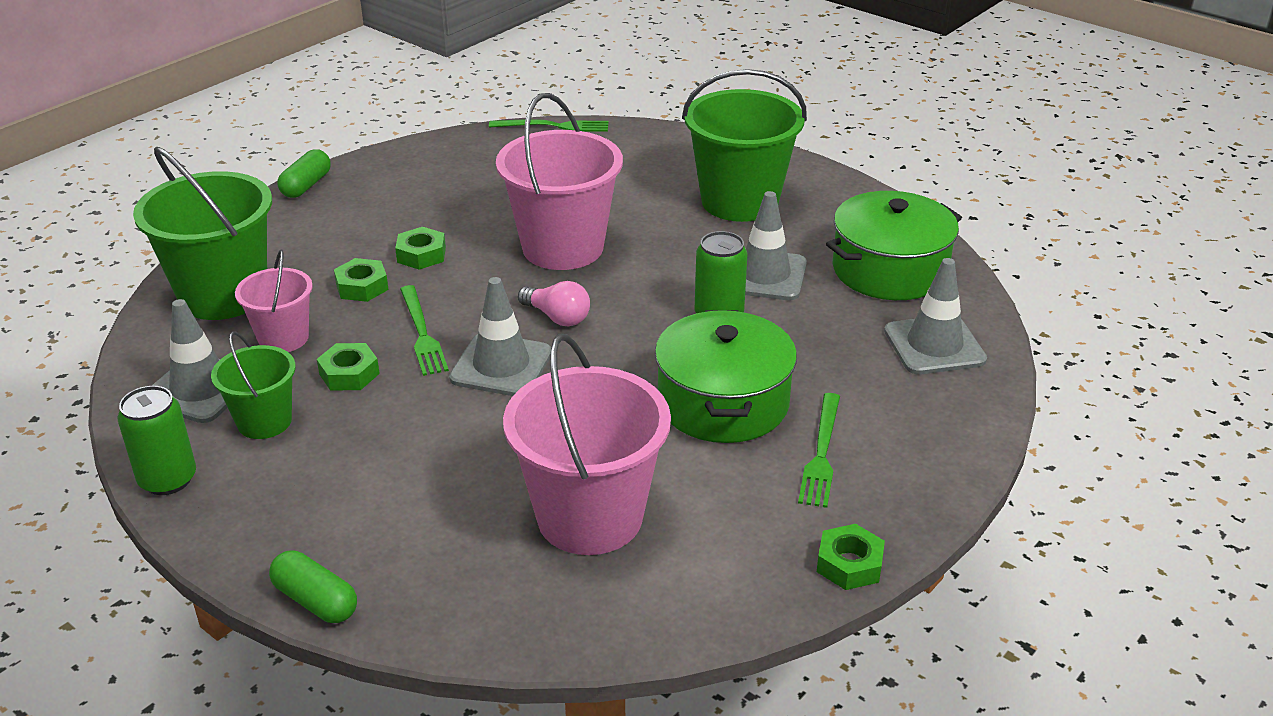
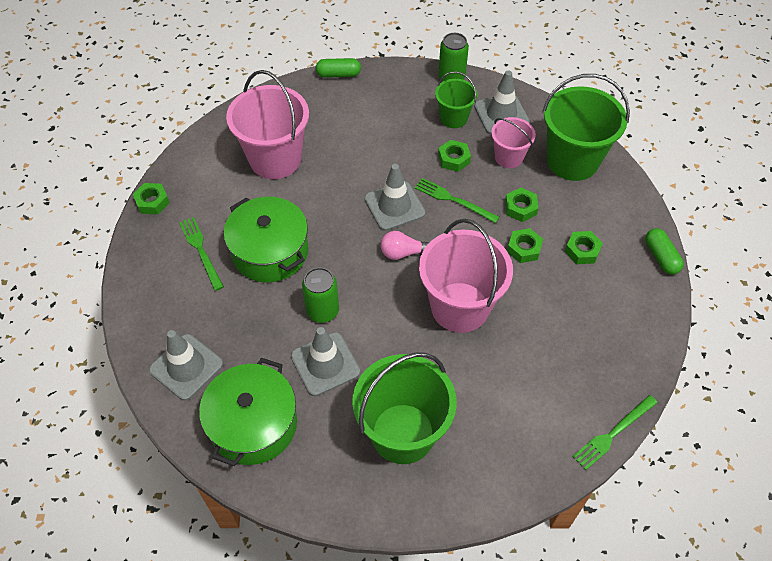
camera: 140 degrees right, 20 degrees up
none -> green nut [565,231,603,264]

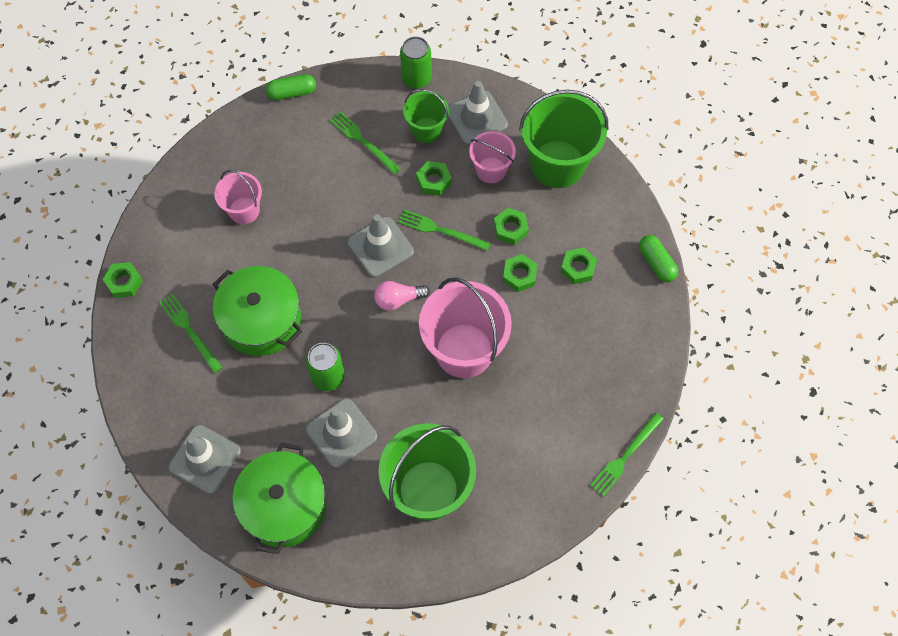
camera: 10 degrees left, 10 degrees up
pink bucket [226,70,309,179] -> pink bucket [214,170,262,224], size x0.55
none -> green fork [330,111,401,174]

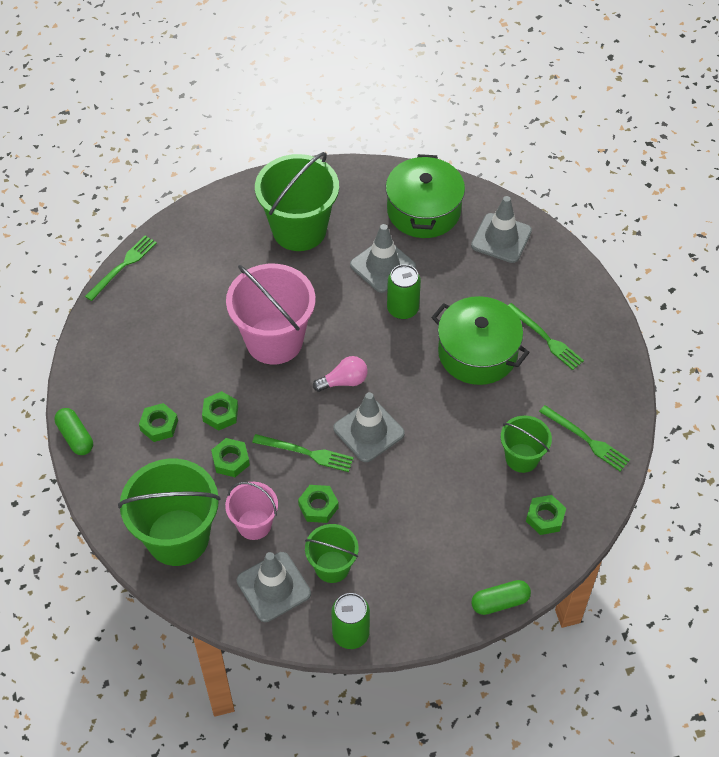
camera: 175 degrees right, 10 degrees down
green nut [103,262,143,298] -> green nut moved to [526,495,566,535]
pink bucket [214,170,262,224] -> green bucket [501,415,552,473]
green fork [330,111,401,174] -> green fork moved to [539,405,630,471]

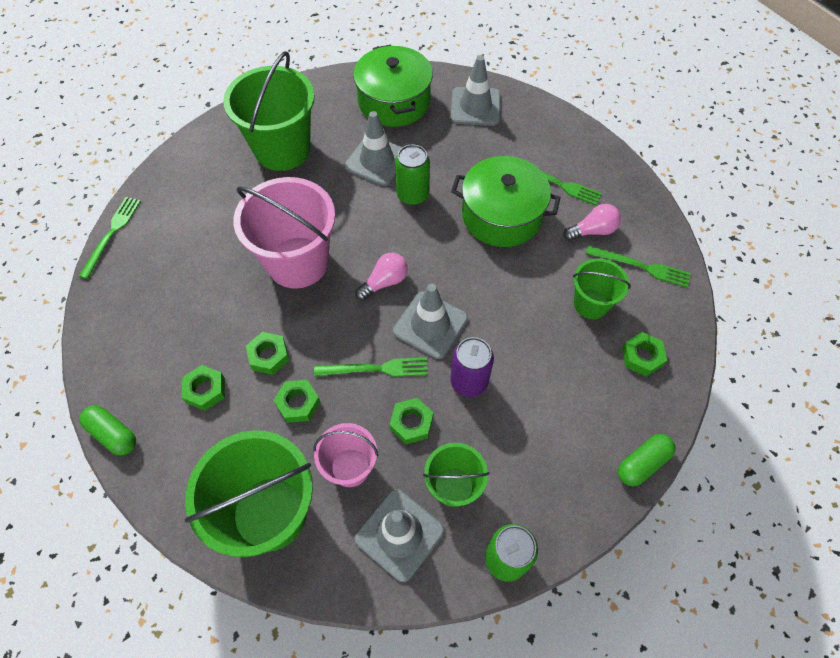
camera: 20 degrees left, 5 degrees up
none -> purple can [450,337,494,397]
none -> pink light bulb [563,204,621,241]

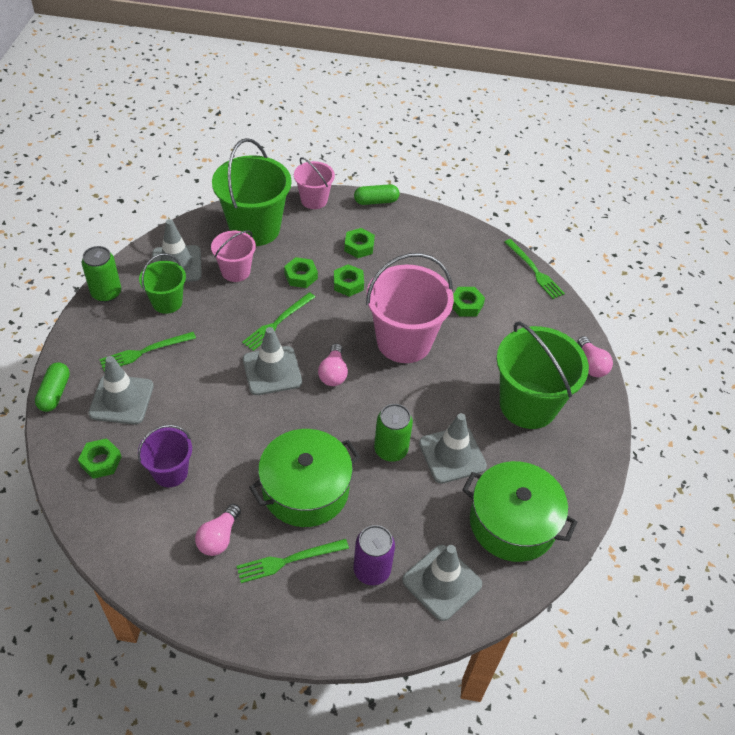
camera: 130 degrees right, 10 degrees down
green nut [389,398,434,444] -> green nut moved to [452,287,485,317]
purple can [450,337,494,397] -> purple can moved to [354,525,395,585]
green bucket [573,258,631,319] -> purple bucket [138,425,192,487]
green fork [586,246,691,287] -> green fork moved to [99,332,196,372]
none -> grey traffic cone [88,356,154,424]
none -> pink bucket [294,157,335,209]
none -> pink light bulb [577,336,613,377]

